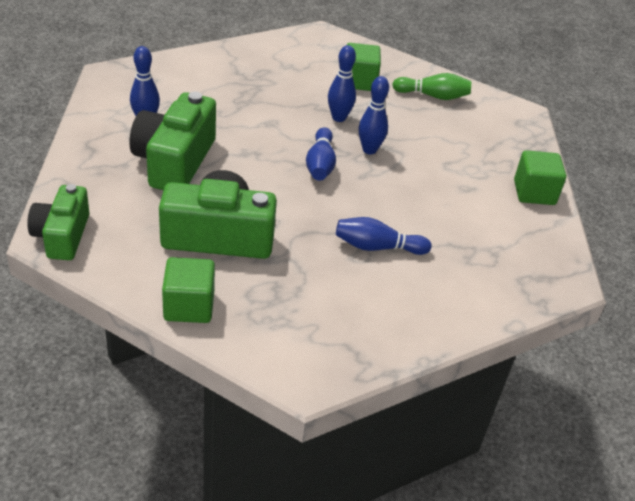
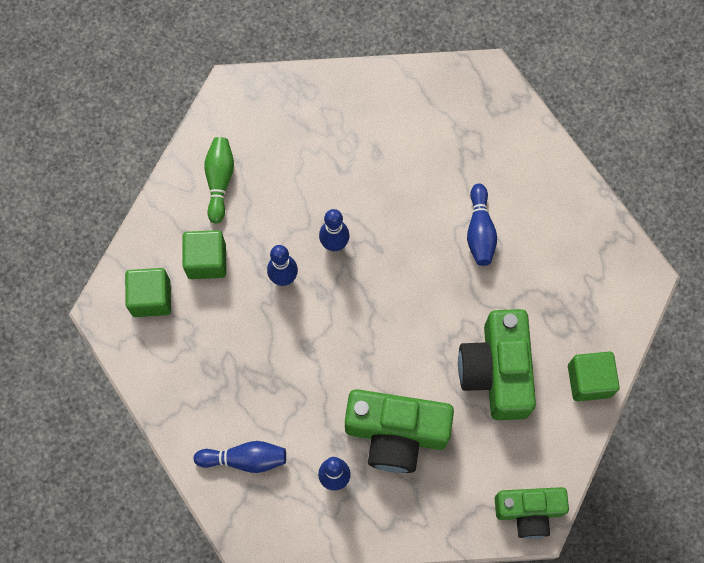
camera: 90 degrees left, 30 degrees up
blue bowling pin [306,127,336,181] -> blue bowling pin moved to [193,441,286,473]
green cube [514,150,566,205] -> green cube moved to [125,268,171,317]

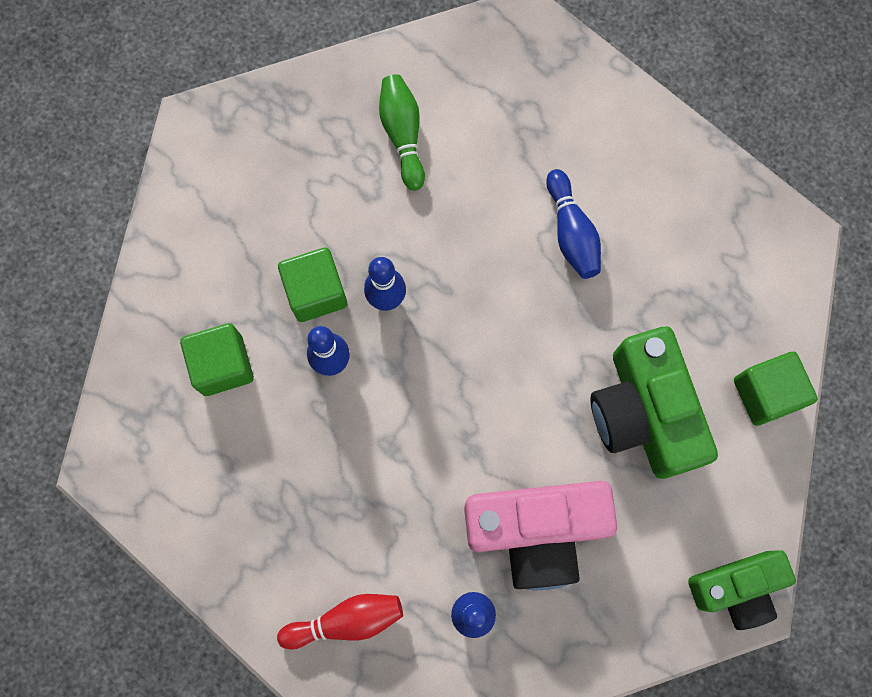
camera: 15 degrees left, 5 degrees up
green cube [125,268,171,317] -> green cube moved to [278,247,347,322]
blue bowling pin [193,441,286,473] -> red bowling pin [277,594,403,649]
green bowling pin [204,137,234,224] -> green bowling pin moved to [379,74,425,191]
green camera [345,389,454,473] -> pink camera [464,481,617,590]

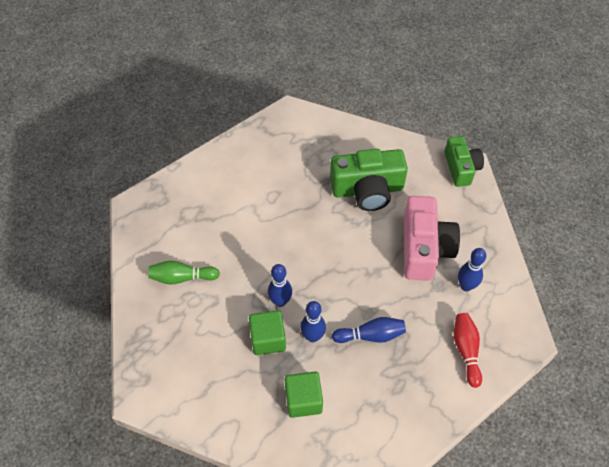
camera: 80 degrees left, 20 degrees down
blue bowling pin [546,169,601,279] -> blue bowling pin moved to [332,317,406,343]
green cube [734,352,818,426] -> none

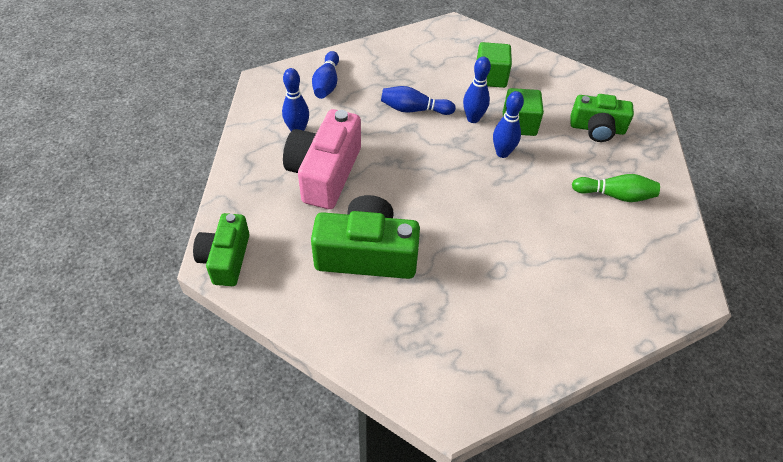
camera: 170 degrees left, 5 degrees down
red bowling pin [454,313,482,388] -> blue bowling pin [312,51,339,99]
none -> green camera [571,94,634,142]

